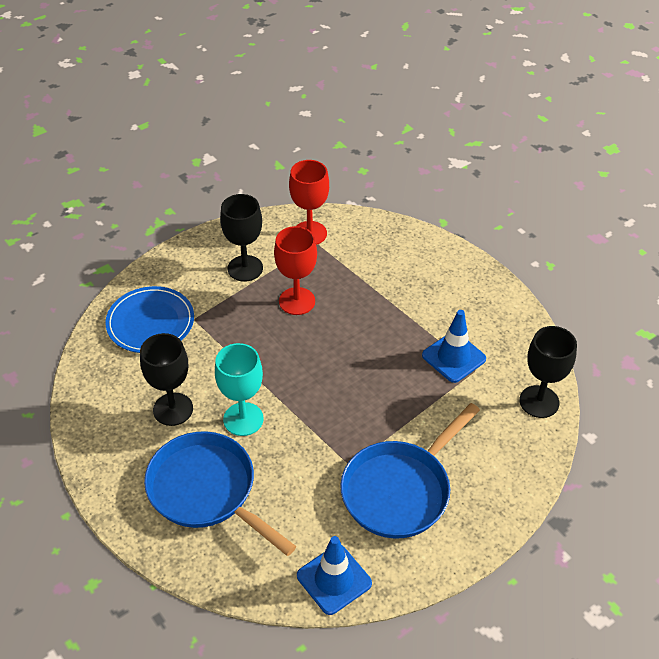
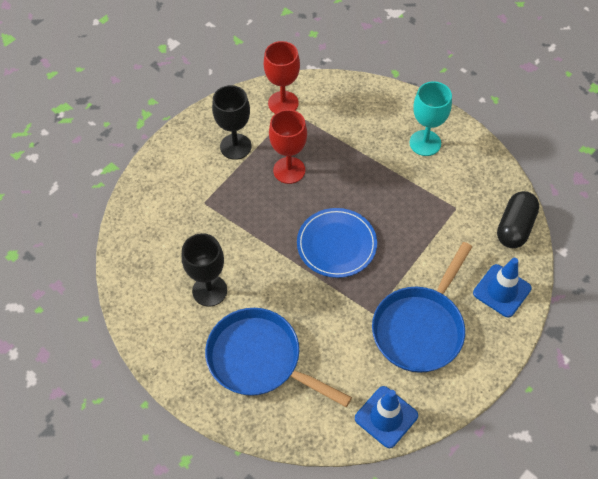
camera: 10 degrees left, 10 degrees up
blue plate [105,286,194,353] -> blue plate moved to [297,208,377,278]
turquoise goblet [215,343,264,436] -> turquoise goblet moved to [409,81,452,156]
blue traffic cone [422,310,486,383] -> blue traffic cone moved to [473,258,531,317]
black goblet [519,326,577,418] -> black capsule [497,191,539,248]

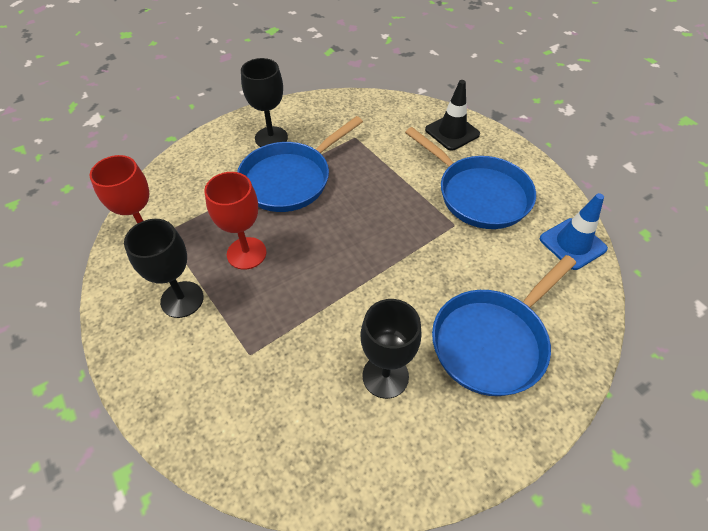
camera: 75 degrees left, 5 degrees down
blue plate [297,208,377,278] -> none
turquoise goblet [409,81,452,156] -> black goblet [241,58,288,147]
blue traffic cone [473,258,531,317] -> black traffic cone [425,80,480,151]
black capsule [497,191,539,248] -> none
none -> blue pan [237,116,363,212]

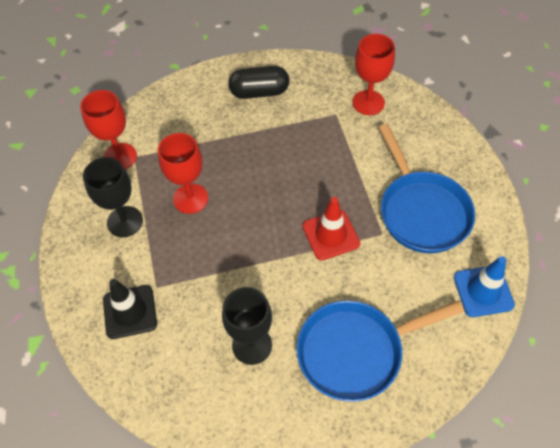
camera: 25 degrees right, 5 degrees up
blue pan [237,116,363,212] -> none
black goblet [241,58,288,147] -> black capsule [228,66,289,99]
black traffic cone [425,80,480,151] -> black traffic cone moved to [103,279,157,339]
none -> red traffic cone [303,197,360,260]
none -> red goblet [353,34,395,115]

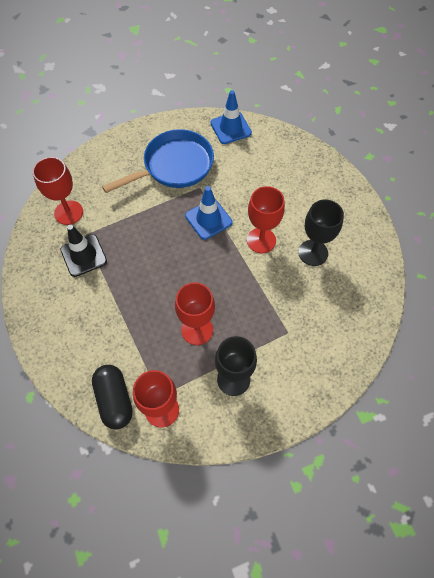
camera: 105 degrees left, 5 degrees up
black traffic cone [103,279,157,339] -> black traffic cone moved to [60,225,107,277]
black capsule [228,66,289,99] -> black capsule moved to [92,365,133,429]
blue pan [297,300,464,402] -> none
red traffic cone [303,197,360,260] -> blue traffic cone [185,186,232,240]
none -> red goblet [247,186,285,253]

